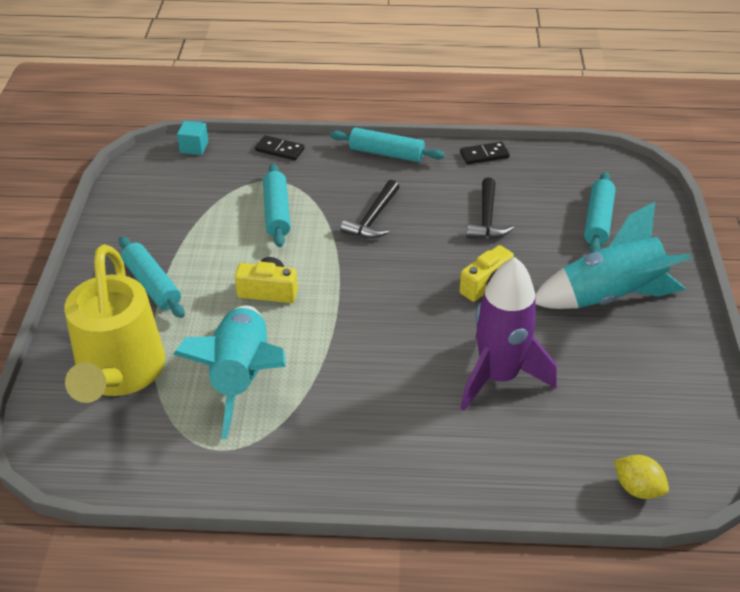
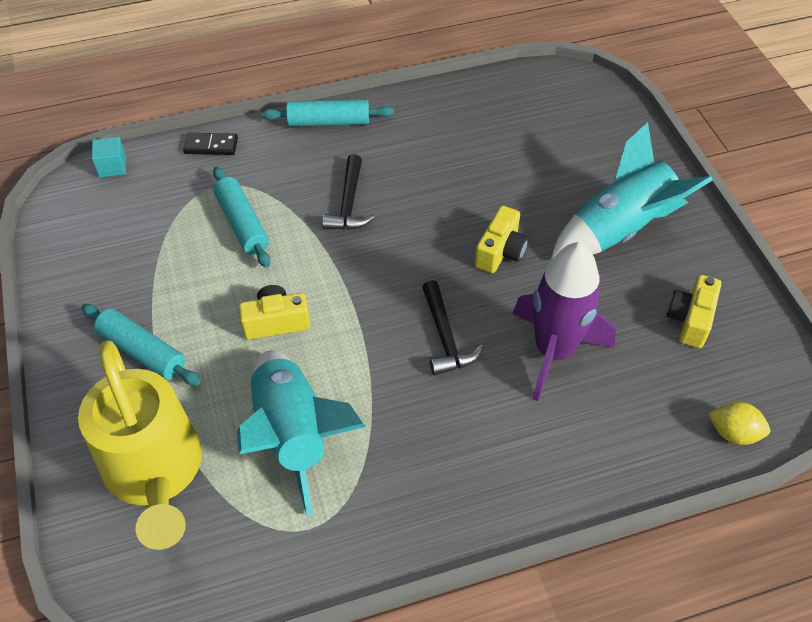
camera: 20 degrees left, 10 degrees up
black domino [460,142,510,165] -> none
black hammer [466,178,514,239] -> black hammer moved to [422,280,484,375]
turquoise rolling pin [584,172,616,253] -> none
none -> yellow camera [667,275,721,348]

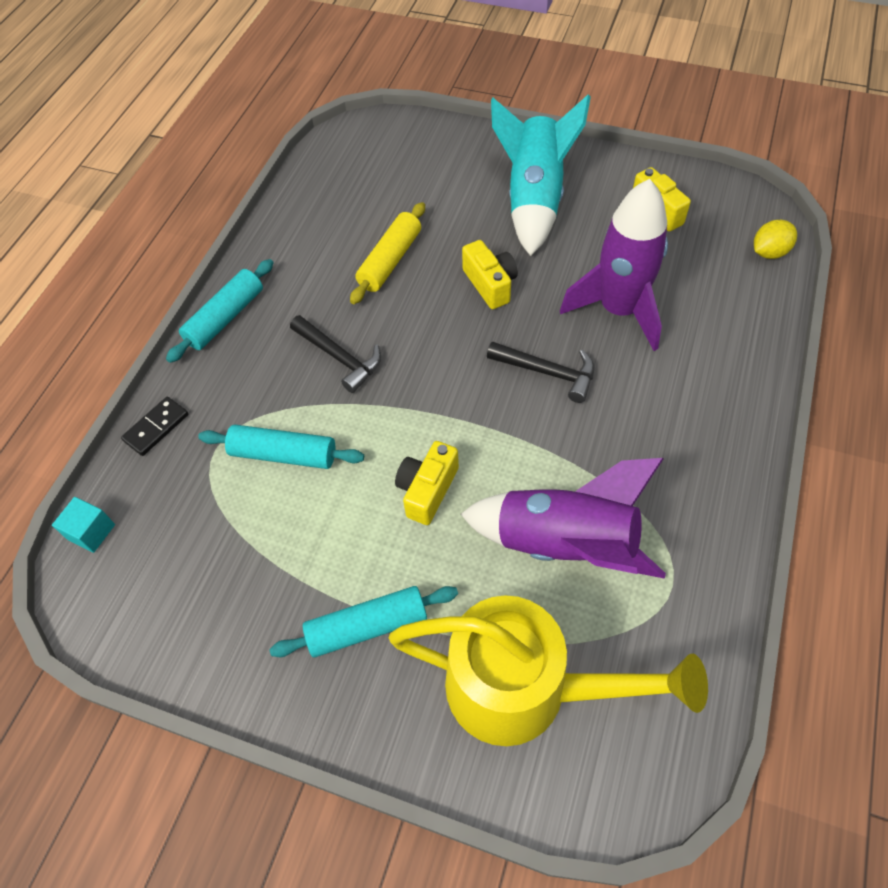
camera: 50 degrees left, 5 degrees up
turquoise rocket [237,350,366,517] -> purple rocket [461,458,666,579]
none -> yellow rolling pin [350,202,425,304]

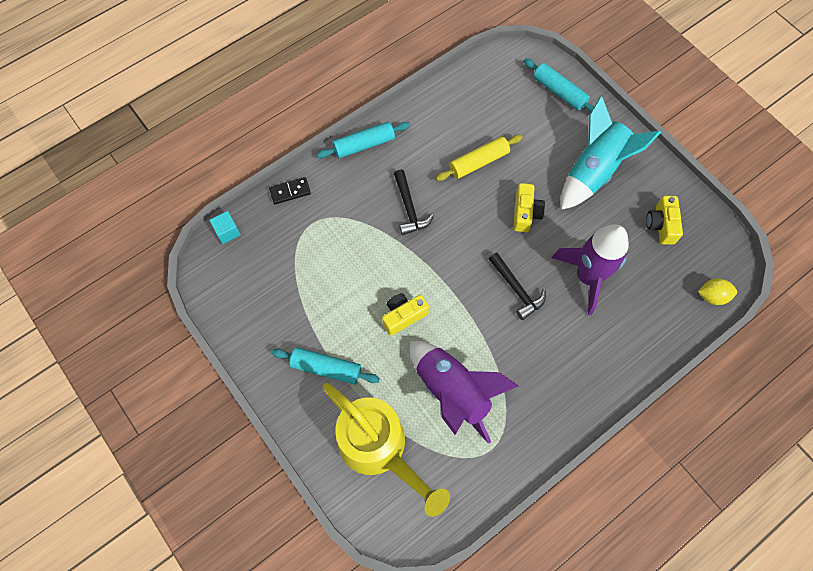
camera: 30 degrees right, 10 degrees up
turquoise rolling pin [198,425,364,469] -> turquoise rolling pin moved to [524,58,594,113]

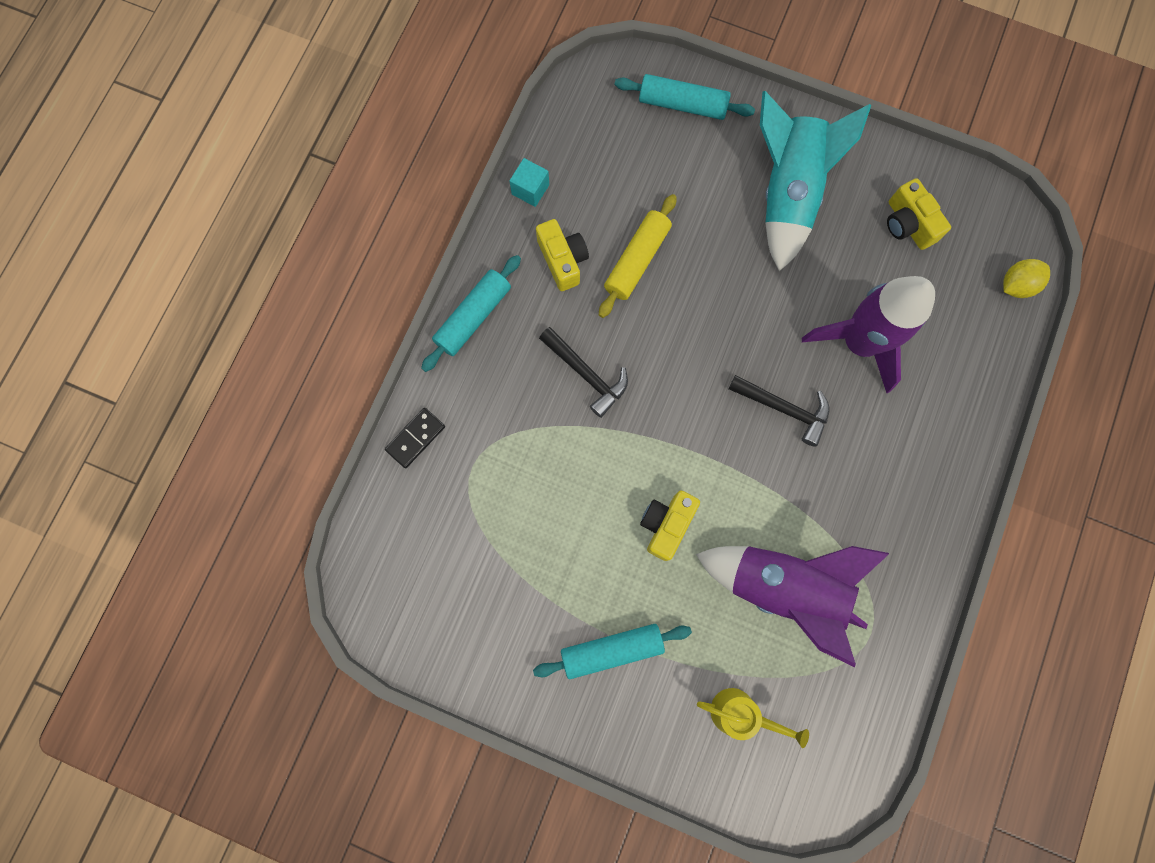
camera: 30 degrees left, 10 degrees up
turquoise cube [209,211,241,244] -> turquoise cube moved to [509,158,549,207]
yellow watering can [323,383,450,517] -> yellow watering can [697,688,809,748], size x0.47
yellow camera [513,183,545,232] -> yellow camera moved to [536,219,589,291]

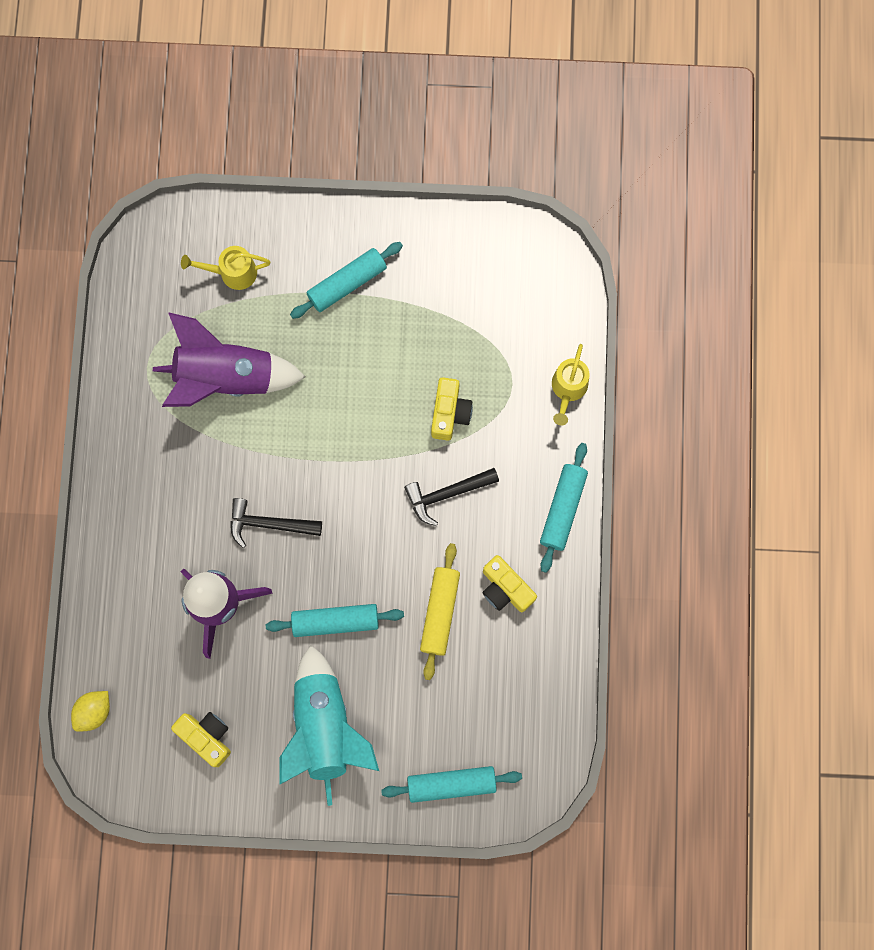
camera: 160 degrees right, 0 degrees up
black domino [385,408,445,468] -> yellow watering can [552,344,590,425]
turquoise cube [509,158,549,207] -> none
black hammer [539,327,628,418] -> black hammer turned 45 degrees counterclockwise [404,468,499,526]
yellow camera [640,491,700,561] -> yellow camera moved to [431,377,473,441]
none -> turquoise rolling pin [266,604,404,637]

